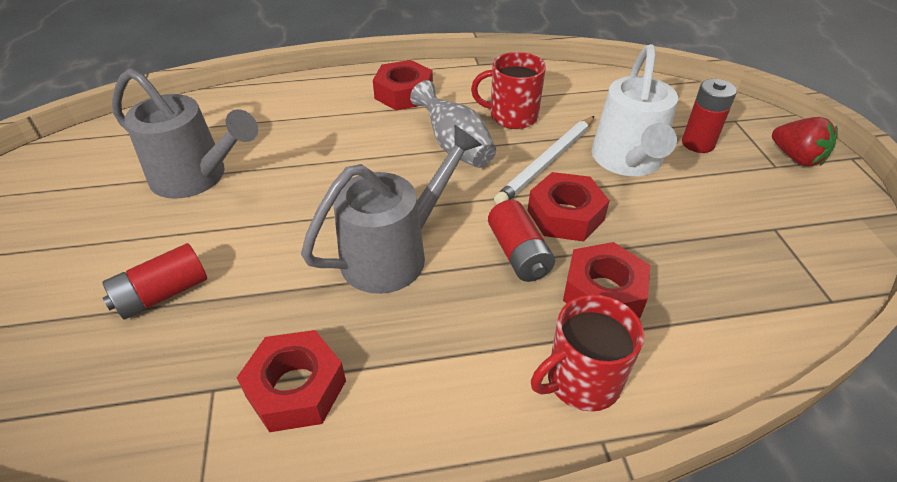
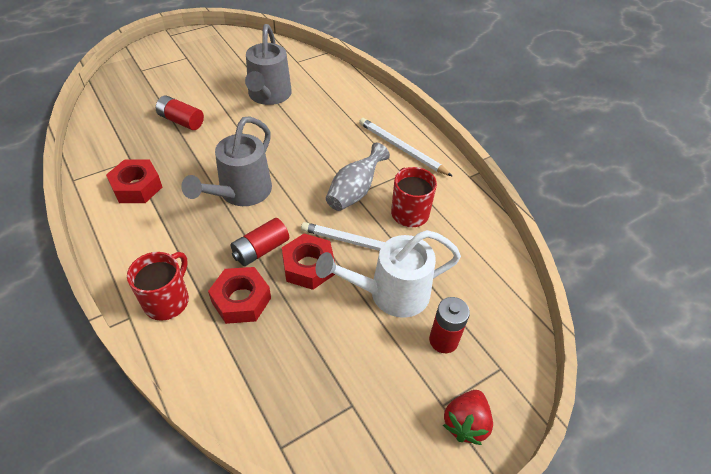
camera: 65 degrees right, 5 degrees up
grey watering can [301,125,482,294] -> grey watering can turned 90 degrees clockwise [181,116,272,206]
red nut [373,60,433,110] -> white pencil [359,118,453,177]
red mug [531,294,644,412] -> red mug turned 75 degrees clockwise [127,252,189,321]

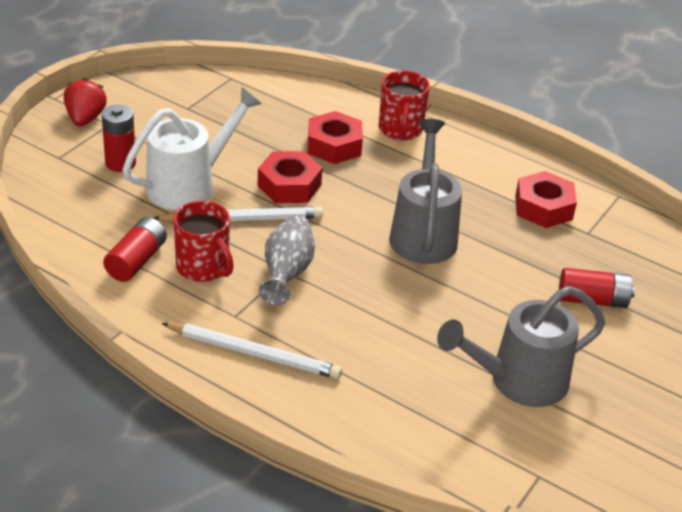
camera: 155 degrees right, 10 degrees down
red battery [231,218,289,266] -> red battery moved to [103,217,167,282]
grey watering can [245,24,292,105] -> grey watering can turned 90 degrees counterclockwise [437,286,605,407]

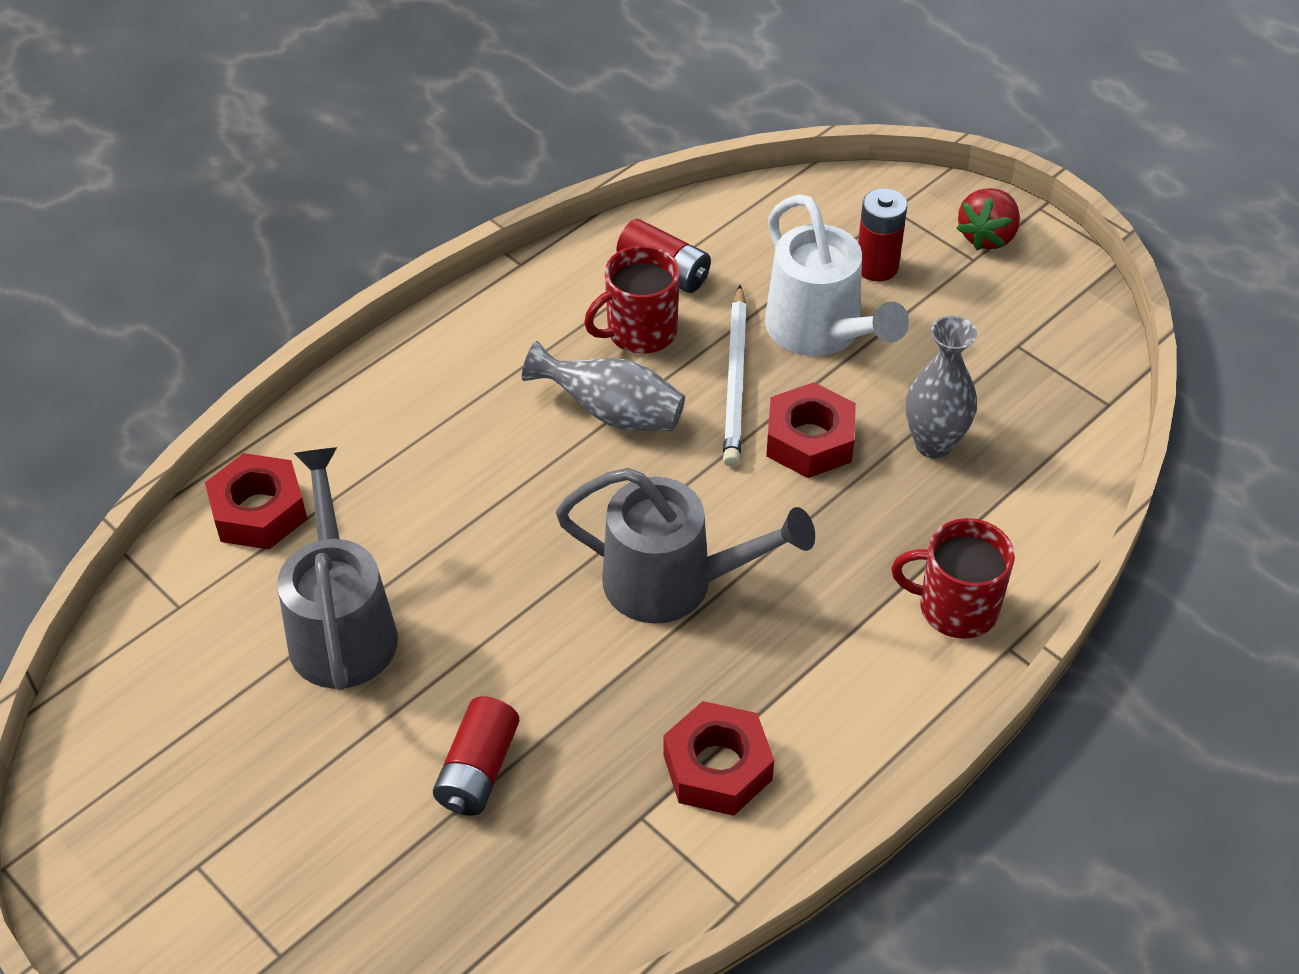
camera: 105 degrees right, 10 degrees up
red strawberry [64,78,107,127] -> red strawberry turned 105 degrees clockwise [956,188,1020,250]
white pencil [161,323,342,379] -> none
red nut [308,111,363,164] -> red nut moved to [205,453,307,550]
none -> grey vase [905,316,977,459]

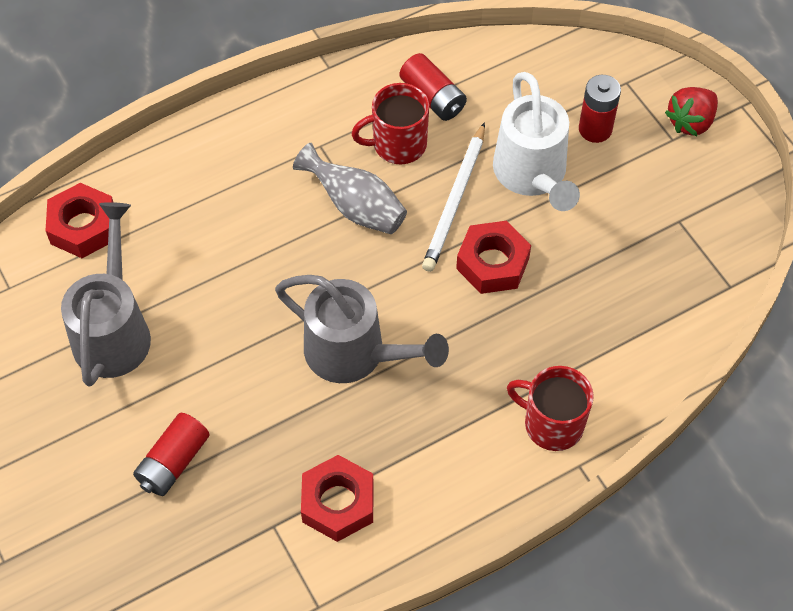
camera: 15 degrees right, 10 degrees up
grey vase [905,316,977,459] -> none

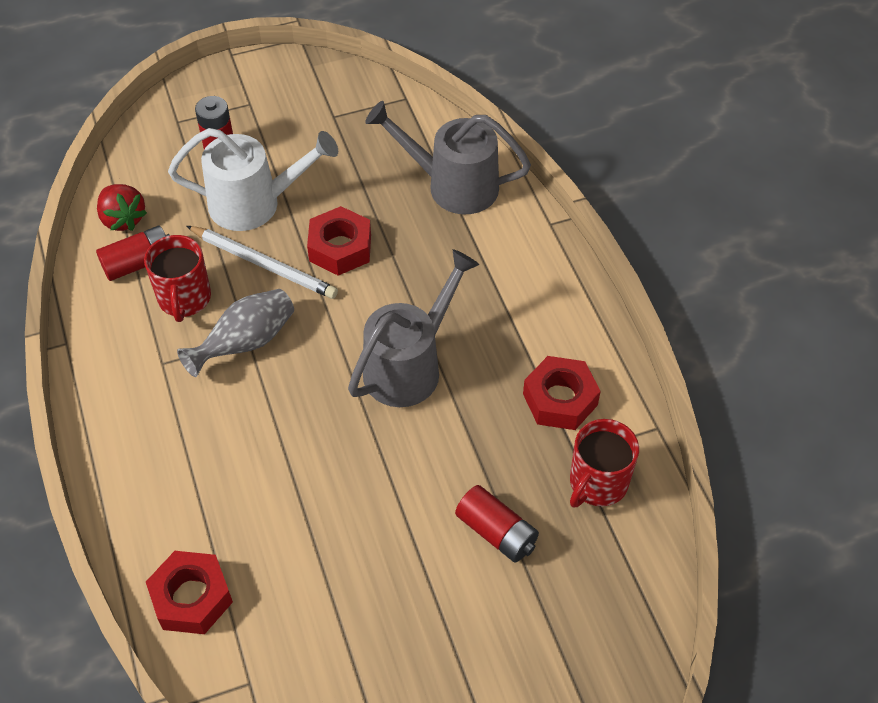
camera: 80 degrees left, 5 degrees down
grey watering can [61,202,151,387] -> grey watering can moved to [365,101,531,214]
red mug [507,366,594,451] -> red mug moved to [570,419,639,508]
red strawberry [665,87,718,136] -> red strawberry moved to [97,184,147,231]

